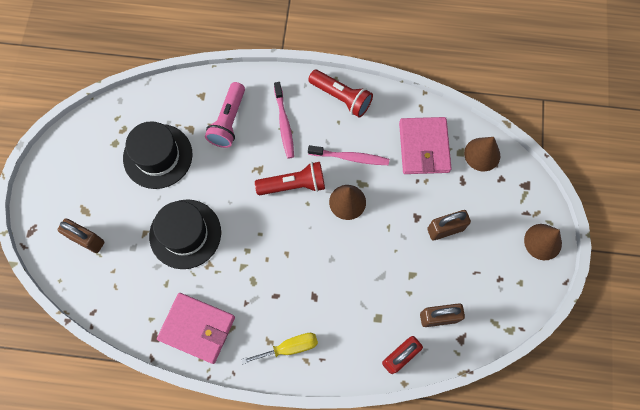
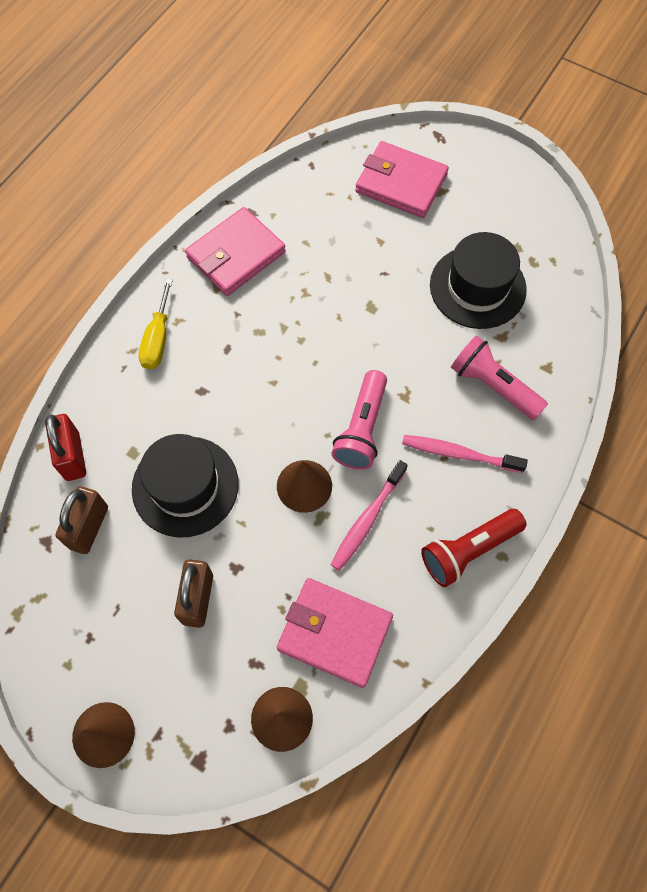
camera: 115 degrees right, 5 degrees down
brown padlock [57,219,105,253] -> pink wallet [355,141,449,218]
black hat [149,199,221,269] -> black hat moved to [132,434,238,538]
red flashlight [255,162,325,195] -> pink flashlight [331,370,387,470]

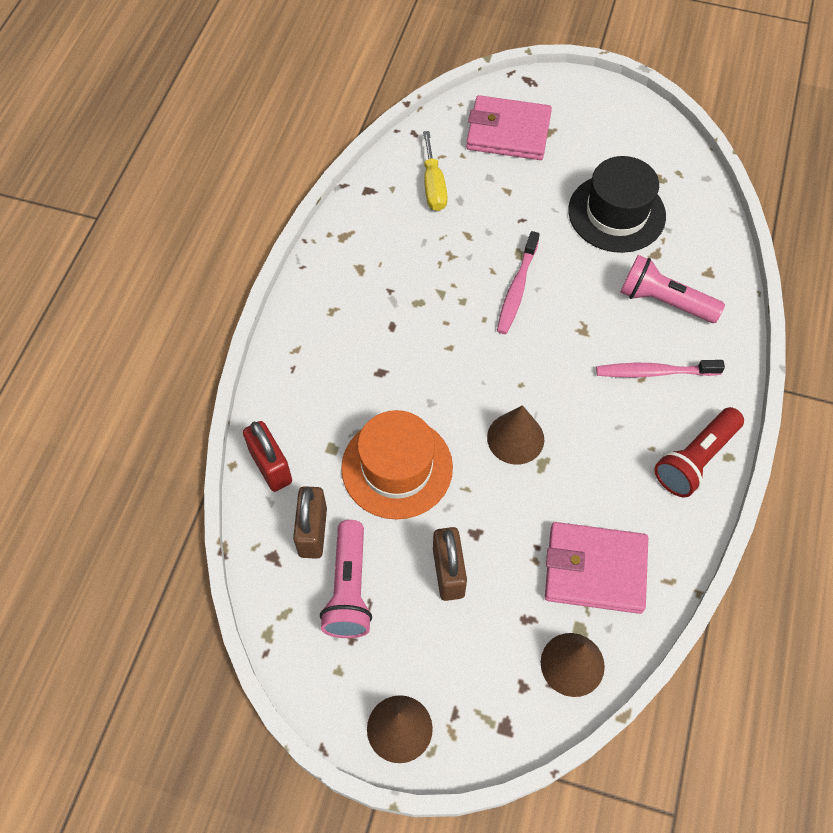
camera: 15 degrees left, 5 degrees down
black hat [132,434,238,538] -> orange hat [341,410,453,519]
yellow screwdriver [139,279,173,370] -> yellow screwdriver moved to [423,131,448,211]
pink wallet [185,207,286,296] -> none
pink toothbrush [330,460,408,571] -> pink toothbrush moved to [497,231,540,334]
pink flashlight [331,370,387,470] -> pink flashlight moved to [320,520,372,638]

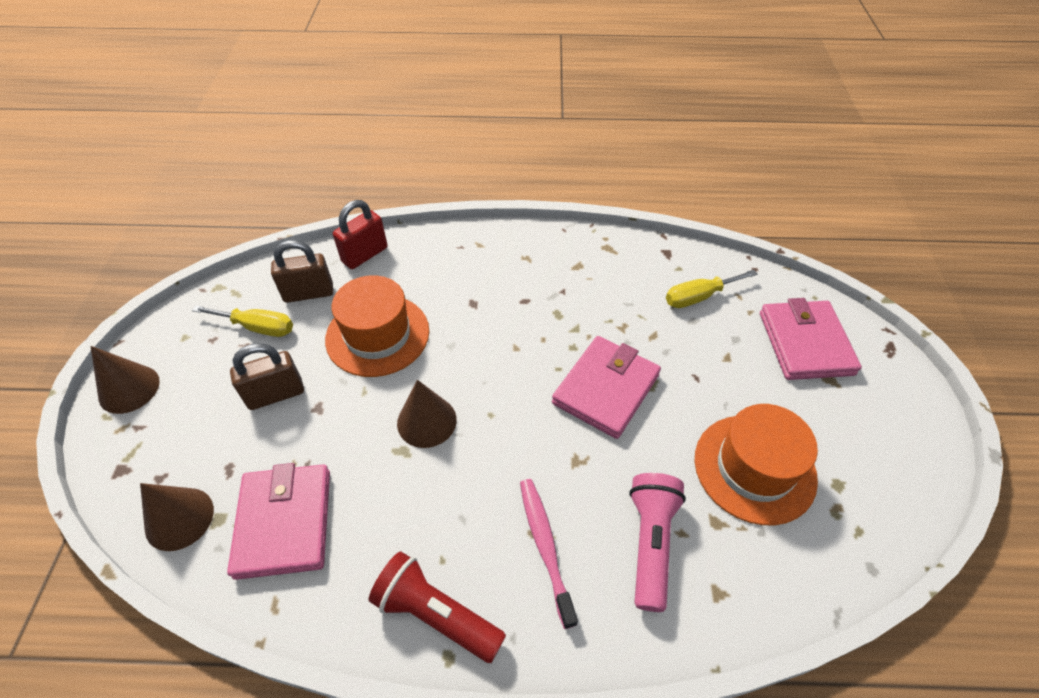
camera: 75 degrees right, 10 degrees down
pink flashlight [320,520,372,638] -> yellow screwdriver [192,306,293,337]
pink toothbrush [497,231,540,334] -> pink wallet [552,336,661,439]
black hat [568,156,666,253] -> orange hat [695,404,818,525]

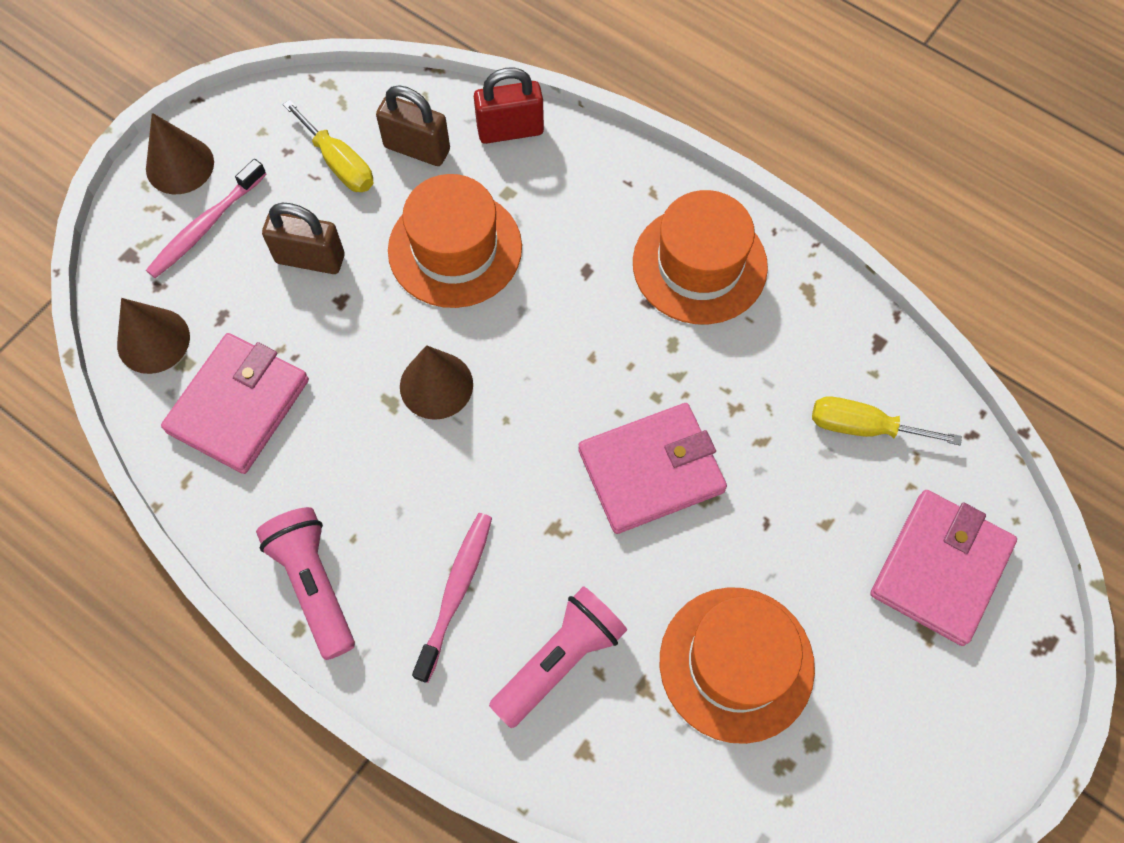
camera: 35 degrees right, 15 degrees up
red flashlight [368,551,506,663] -> pink flashlight [256,507,355,660]
none -> pink toothbrush [146,159,266,278]
none -> orange hat [633,190,768,324]

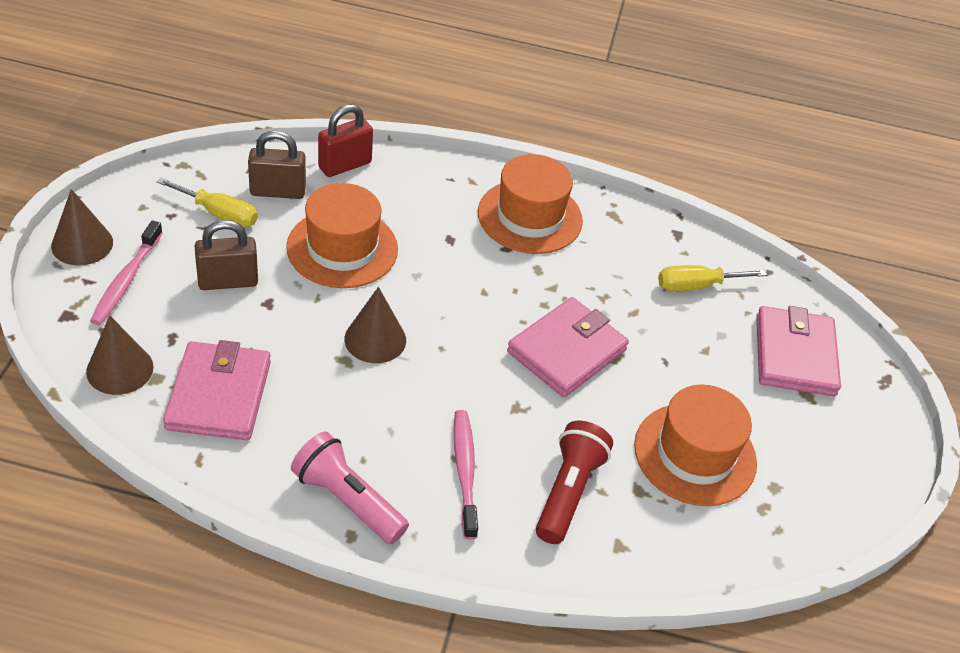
camera: 30 degrees left, 20 degrees down
pink flashlight [489,586,627,728] -> red flashlight [536,421,613,544]

